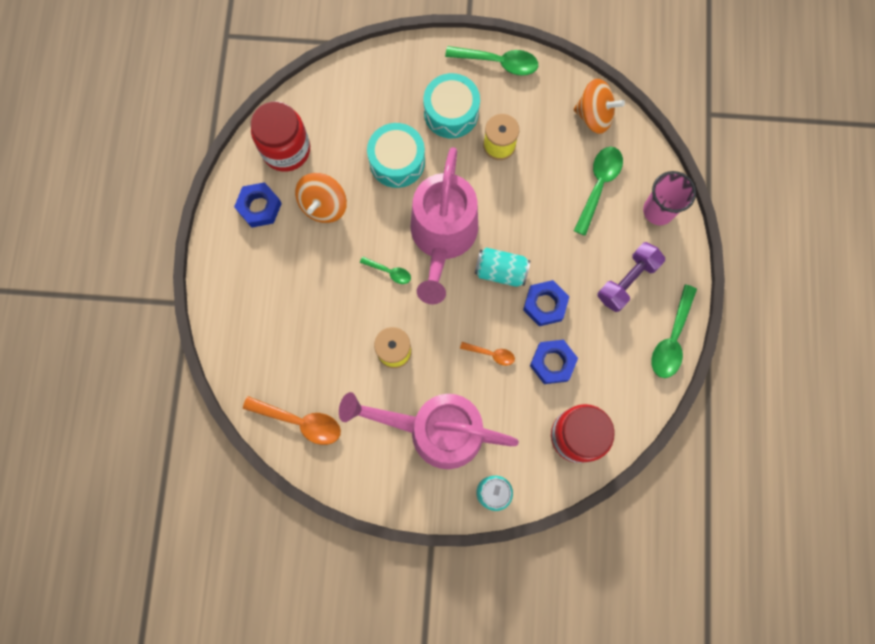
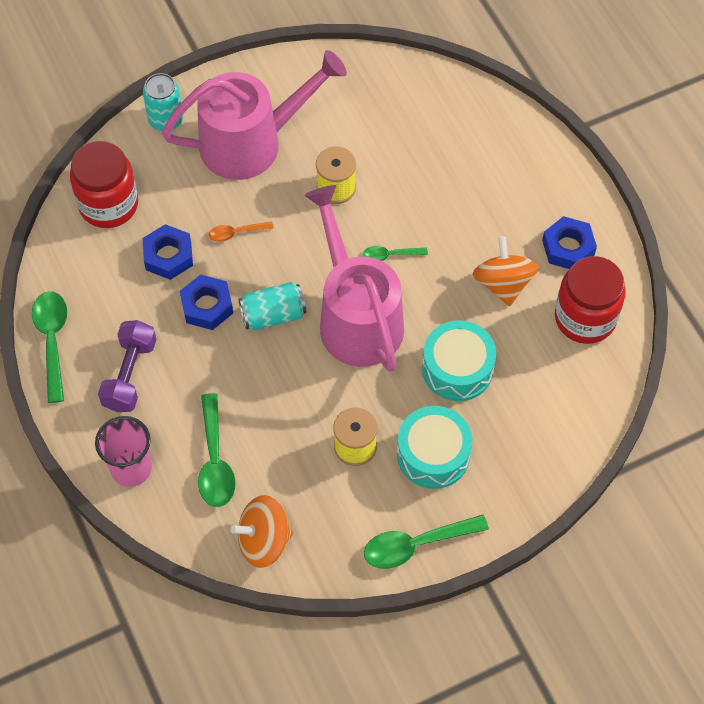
camera: 150 degrees right, 15 degrees down
orange spoon [243,396,341,445] -> none

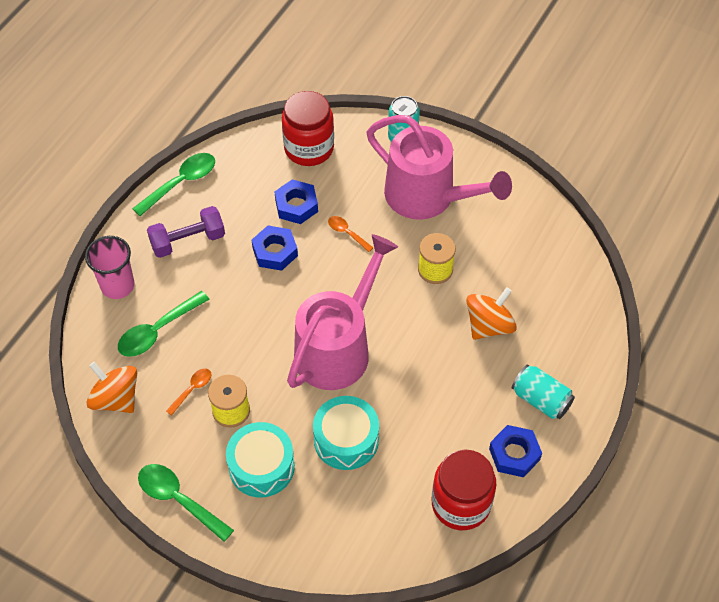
camera: 55 degrees right, 5 degrees down
turquoise can [238,282,306,330] -> turquoise can moved to [512,364,575,419]
green spoon [363,246,428,261] -> none
orange spinning top [473,236,539,306] -> orange spinning top moved to [466,287,517,340]
none -> orange spoon [166,369,212,416]

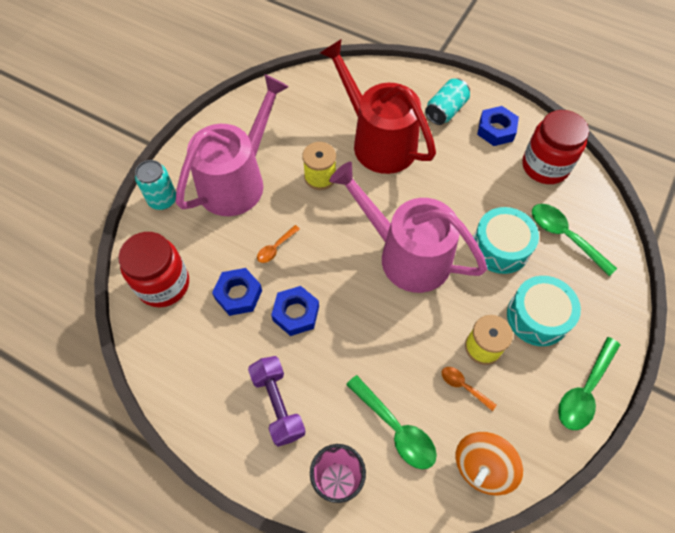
camera: 90 degrees left, 5 degrees up
green spoon [132,153,215,216] -> green spoon moved to [532,204,617,276]
orange spinning top [466,287,517,340] -> red watering can [320,39,436,174]

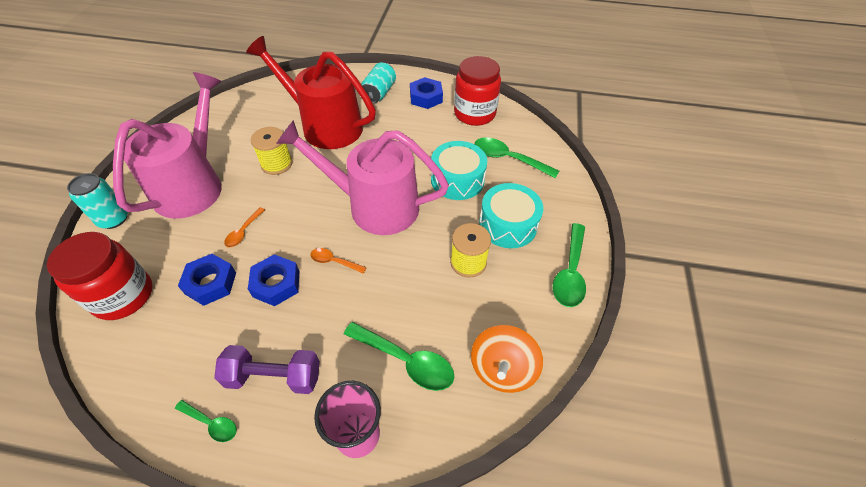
camera: 20 degrees left, 10 degrees down
purple dumbbell [248,356,306,447] -> purple dumbbell turned 45 degrees counterclockwise [214,345,320,394]
orange spoon [442,367,497,411] -> orange spoon moved to [310,248,367,274]
none -> green spoon [175,400,237,442]

